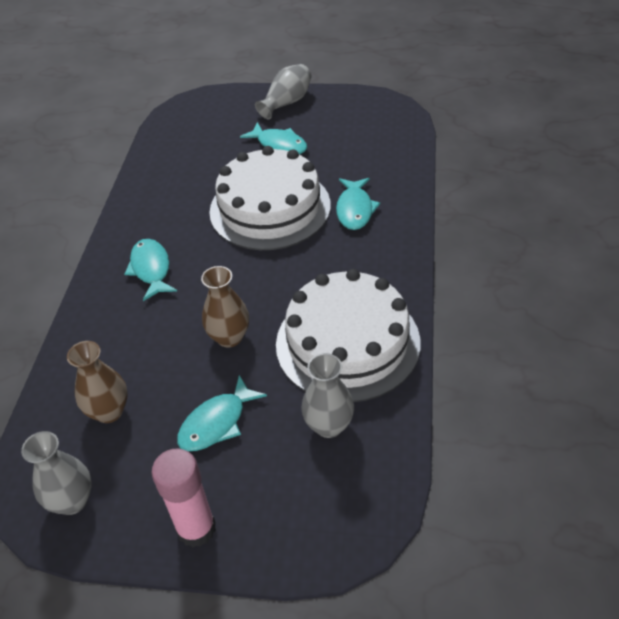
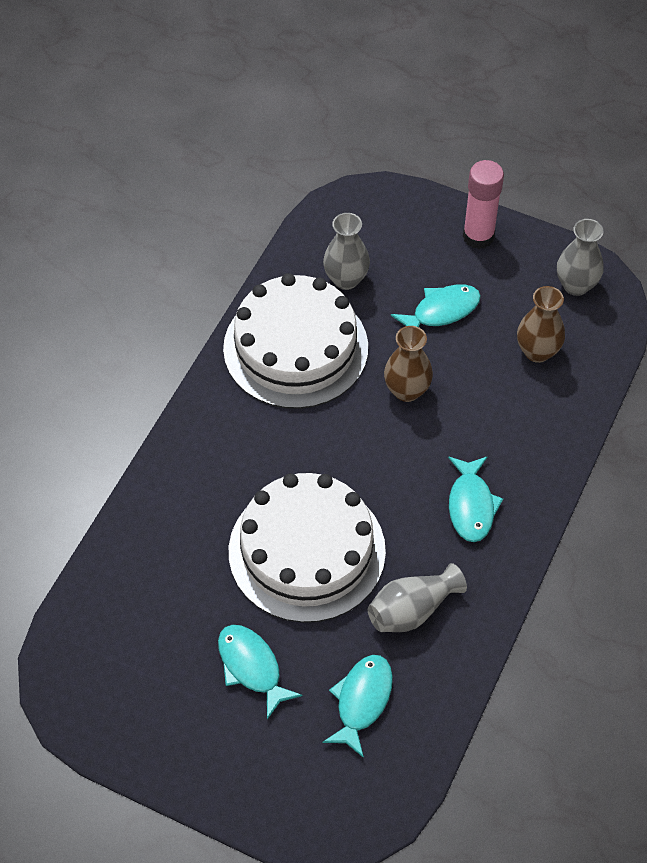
camera: 165 degrees left, 10 degrees up
grey vase [255,64,312,119] -> grey vase moved to [368,563,467,632]
turquoise fish [336,178,380,230] -> turquoise fish moved to [323,655,393,758]

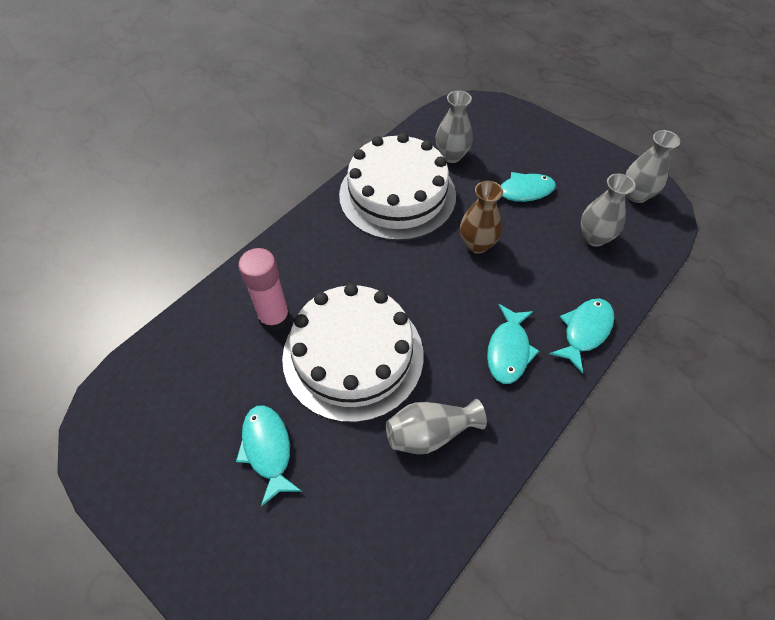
camera: 15 degrees right, 0 degrees up
turquoise fish [323,655,393,758] -> turquoise fish moved to [549,299,614,374]
pink glue stick [463,160,504,249] -> pink glue stick moved to [238,248,290,332]
brown vase [517,286,565,363] -> grey vase [581,174,635,247]

